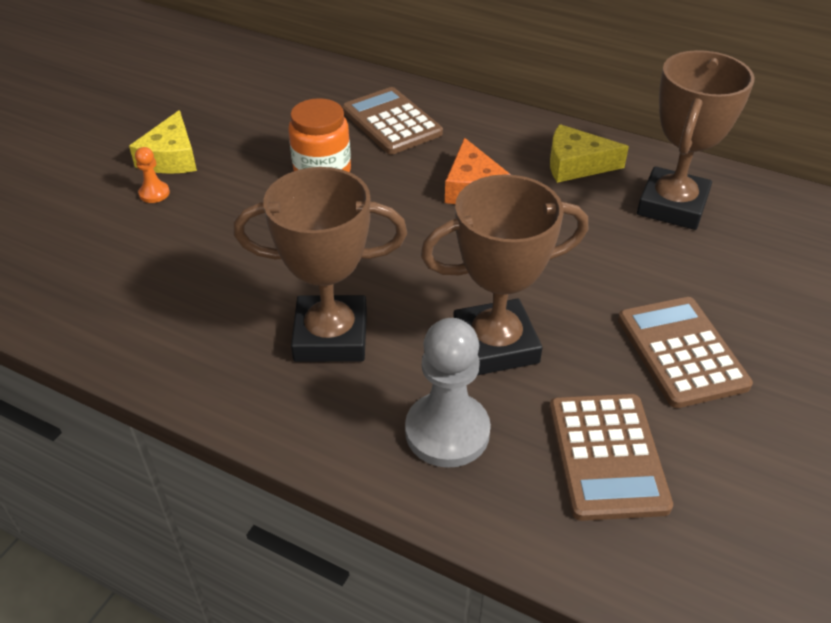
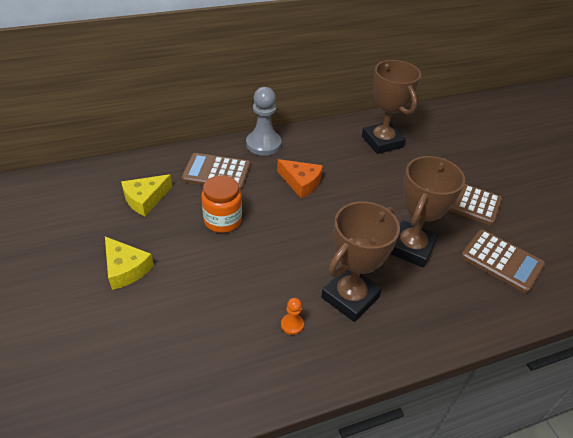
camera: 50 degrees left, 0 degrees up
orange pawn [135,147,170,203] -> orange pawn moved to [281,298,304,335]
grey pawn [405,318,491,468] -> grey pawn moved to [246,87,282,156]
yellow cheese [550,124,629,183] -> yellow cheese moved to [121,174,172,216]

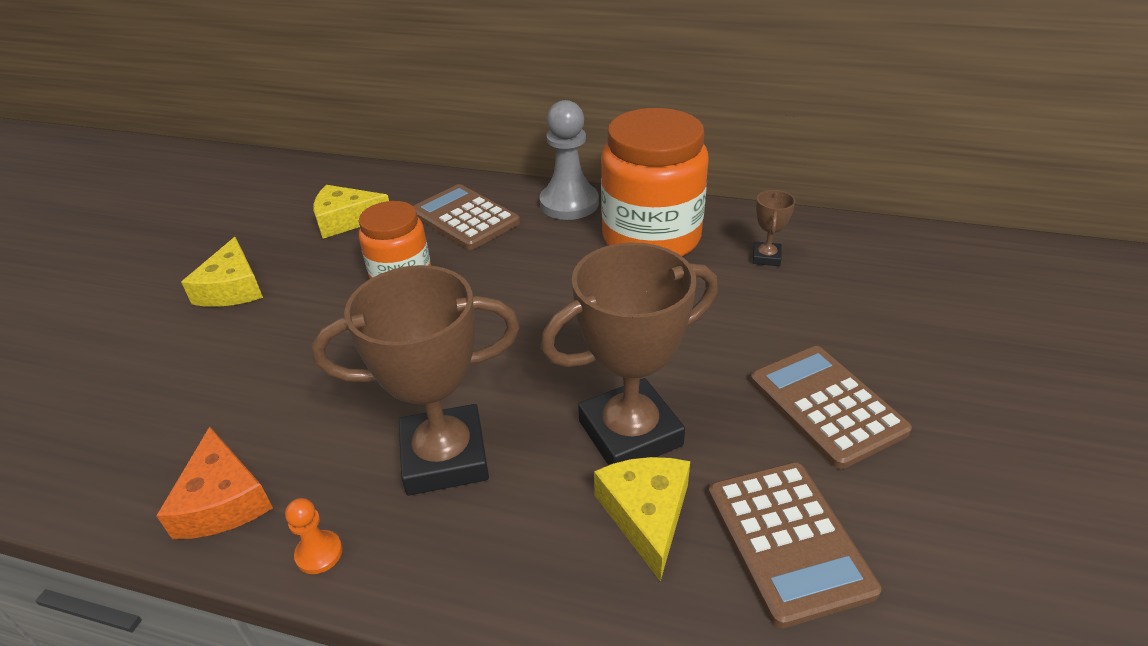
camera: 40 degrees right, 5 degrees down
orange cheese [277,159,323,198] -> orange cheese moved to [156,427,273,539]
orange pawn [281,298,304,335] -> orange pawn moved to [285,498,343,574]
brown trophy [362,60,421,154] -> brown trophy [752,190,795,266], size x0.45
none -> yellow cheese [594,457,690,582]
none -> orange jar [601,108,709,256]

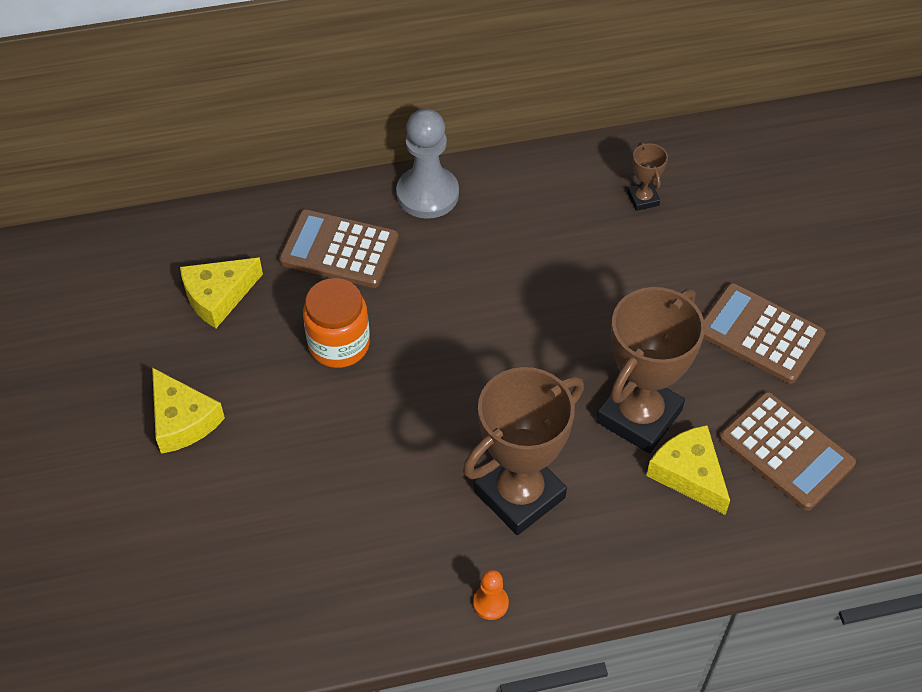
camera: 30 degrees left, 15 degrees up
orange cheese [156,427,273,539] -> none
orange jar [601,108,709,256] -> none

